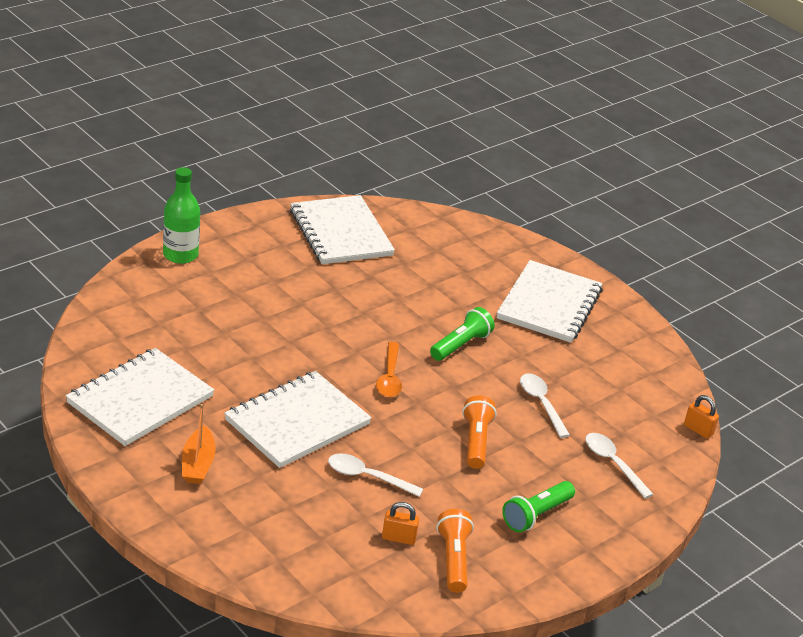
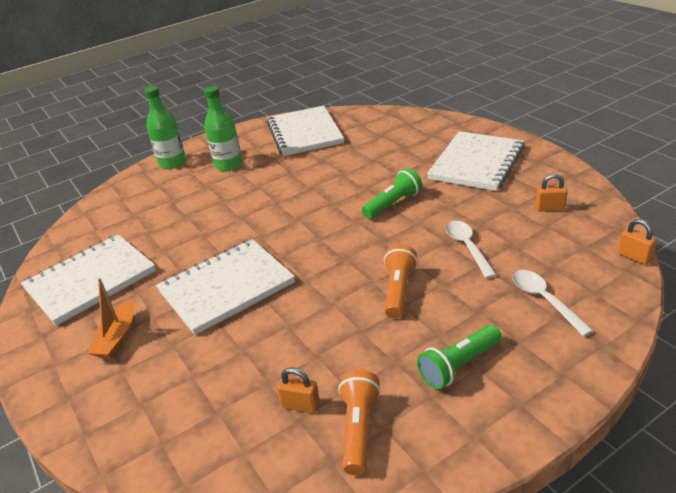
camera: 15 degrees right, 0 degrees up
white spoon [328,453,423,497] -> none
orange spoon [376,342,402,398] -> none
none -> green bottle [204,86,242,171]
none -> orange padlock [535,174,568,212]

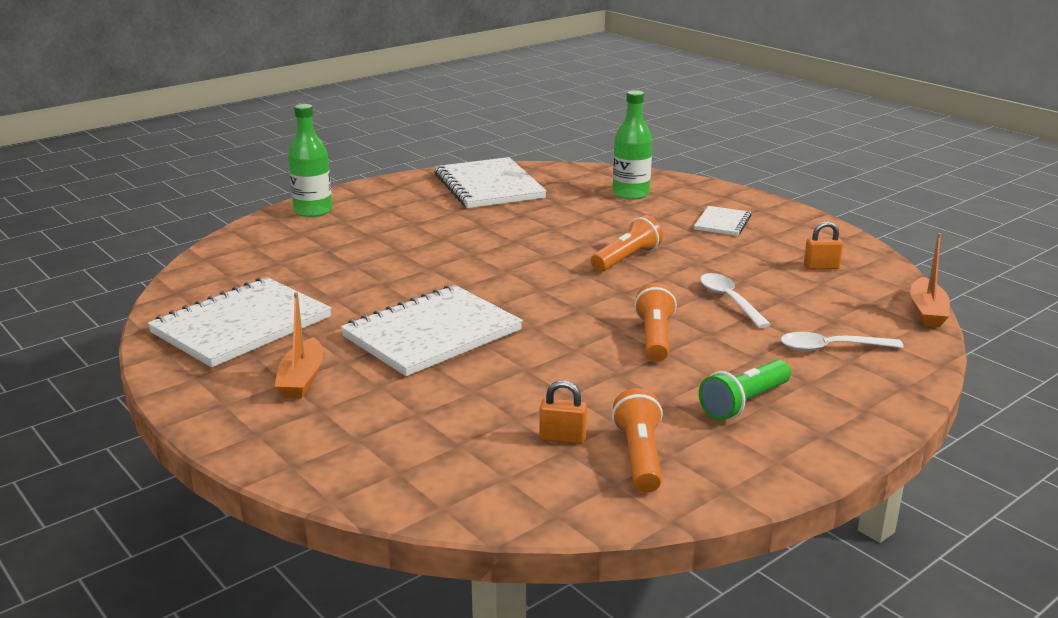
camera: 10 degrees left, 10 degrees down
green bottle [204,86,242,171] -> green bottle moved to [613,90,652,200]
green flashlight [362,168,422,219] -> orange flashlight [591,215,663,272]
white notebook [427,131,525,191] -> white notebook [694,206,751,236], size x0.50
white spoon [512,270,593,336] -> white spoon turned 60 degrees counterclockwise [781,332,903,352]
orange padlock [618,219,657,265] -> orange boat [910,233,950,327]

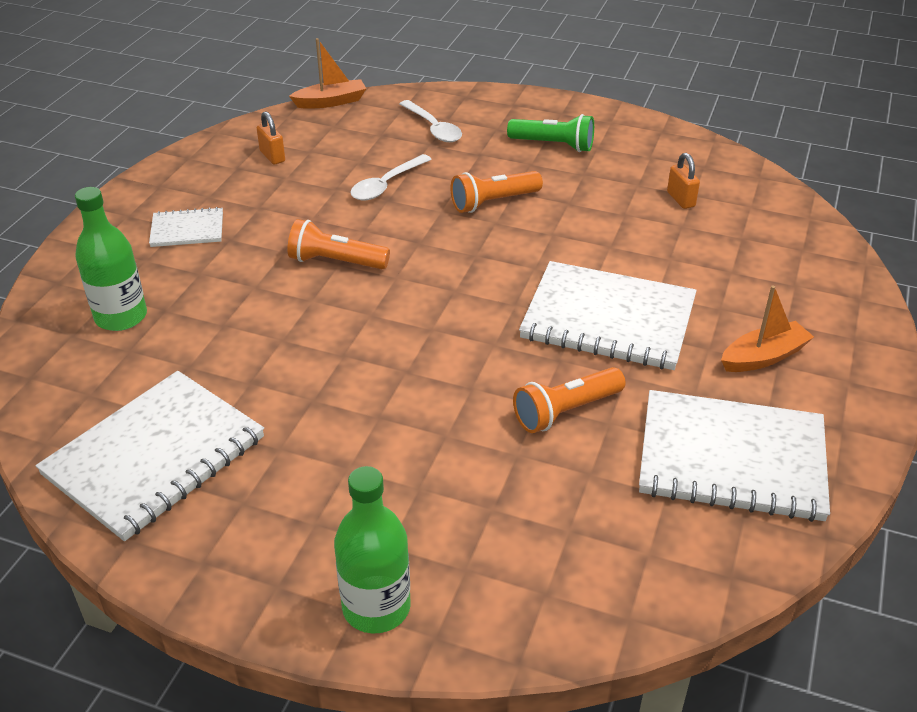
camera: 120 degrees left, 15 degrees up
orange flashlight [612,388,663,493] -> orange flashlight moved to [513,367,625,433]

